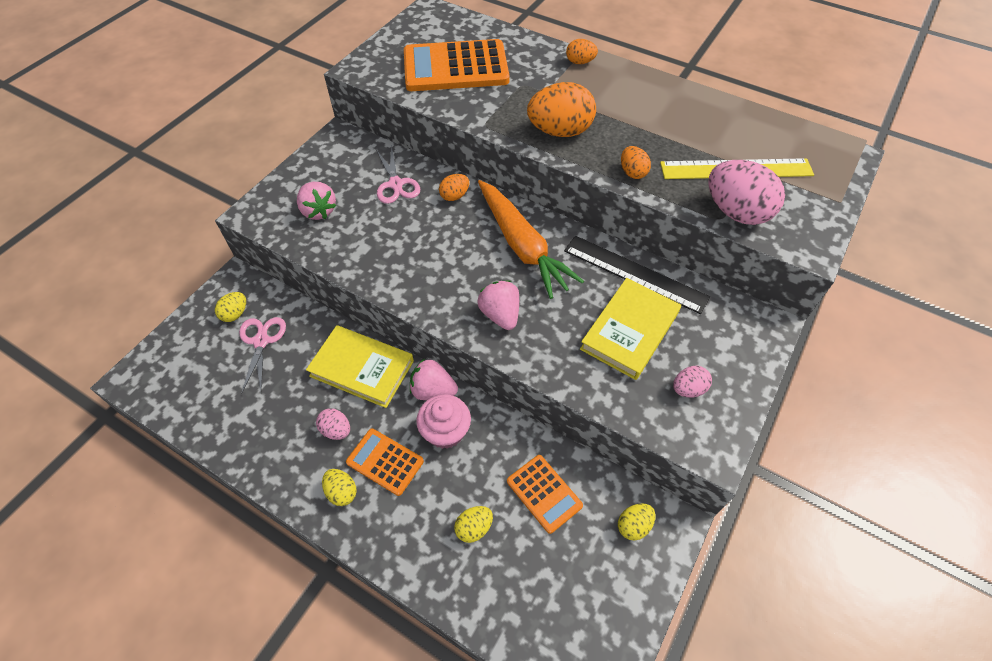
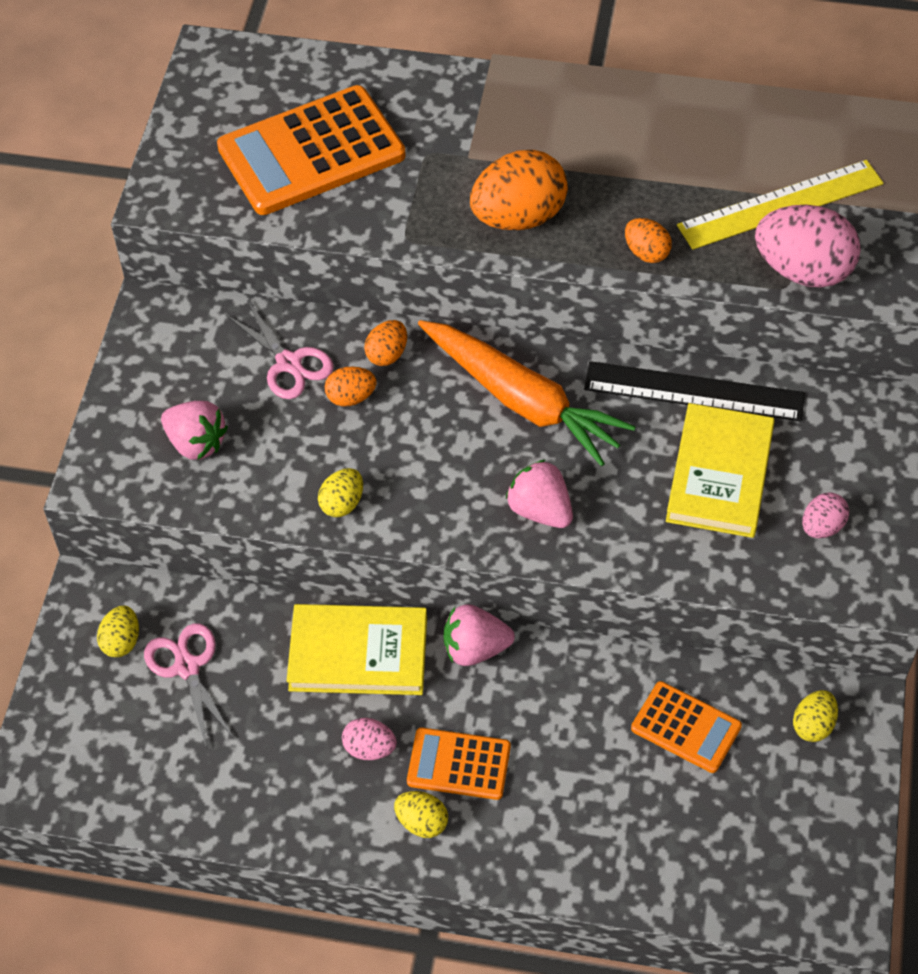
camera: 20 degrees left, 0 degrees up
pink cupcake [416,394,471,449] -> none
yellow egg [454,506,493,543] -> yellow egg moved to [318,468,363,517]
orange egg [566,39,598,64] -> orange egg moved to [325,366,377,406]

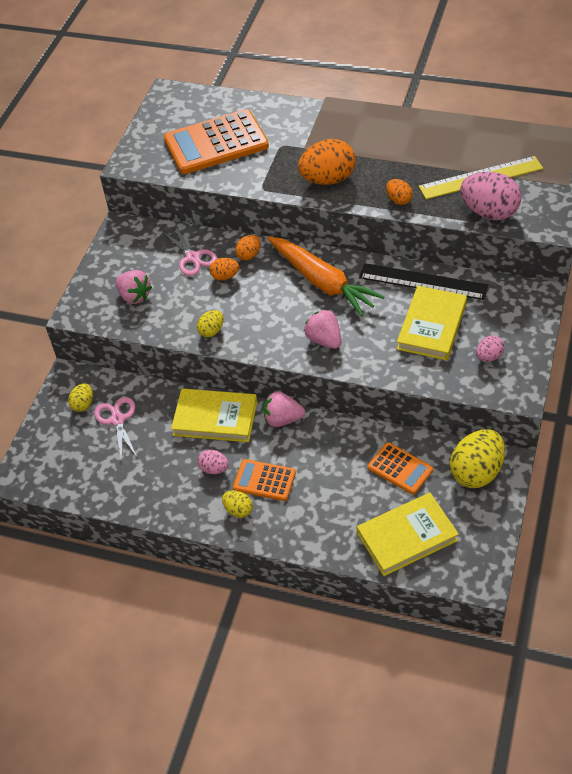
camera: 10 degrees right, 5 degrees down
yellow egg [793,690,838,742] -> yellow egg [450,429,505,488], size x1.98
none -> yellow book [357,493,459,576]

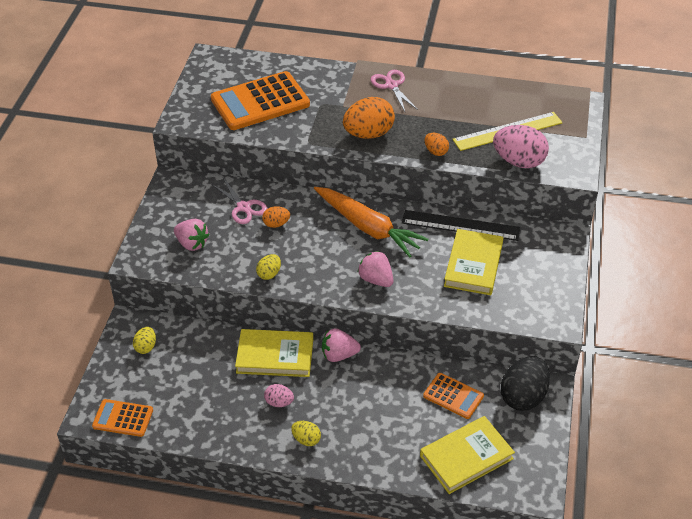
camera: 10 degrees left, 5 degrees down
pink scissors [94,397,137,463] -> pink scissors moved to [371,70,418,112]
orange calculator [233,459,296,501] -> orange calculator moved to [92,399,153,437]
orange egg [235,235,260,261] -> none
yellow egg [450,429,505,488] -> black egg [501,356,550,411]
pink egg [476,336,505,362] -> none

